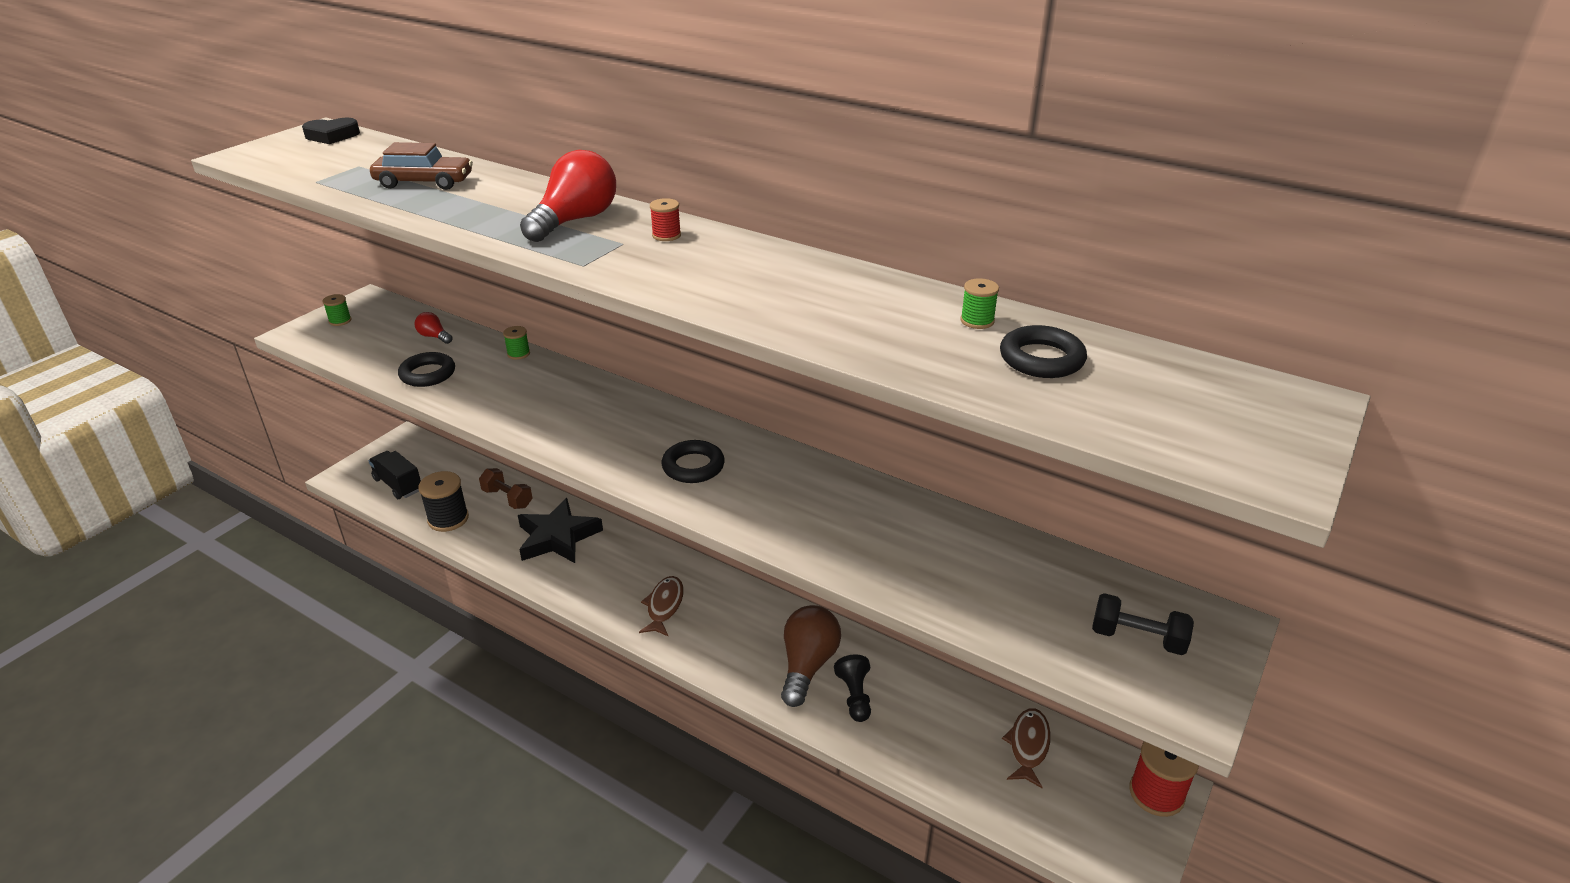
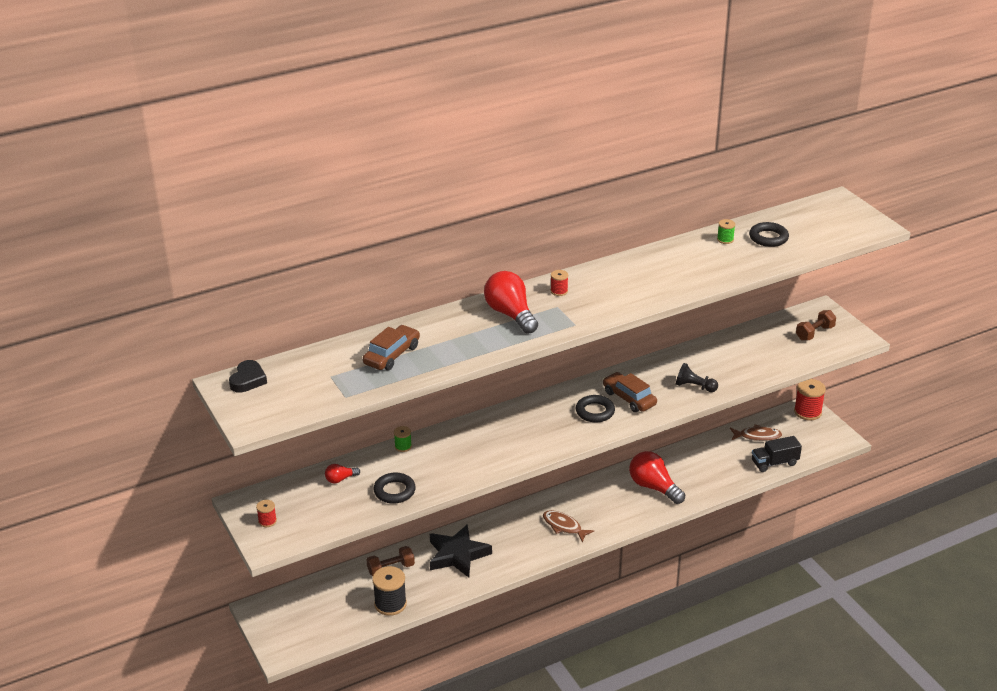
camera: 60 degrees left, 0 degrees up
green spool [323,294,351,326] -> red spool [256,500,277,527]
black truck [368,451,421,499] -> black truck moved to [752,436,802,472]
brown light bulb [781,605,841,707] -> red light bulb [629,451,685,504]
black pawn [834,655,871,722] -> black pawn moved to [676,363,718,392]
brown fish [1002,708,1051,788] -> brown fish turned 135 degrees clockwise [730,424,782,441]
black dumbbell [1092,593,1194,655] -> brown dumbbell [796,310,836,341]
none -> brown car [603,372,657,412]

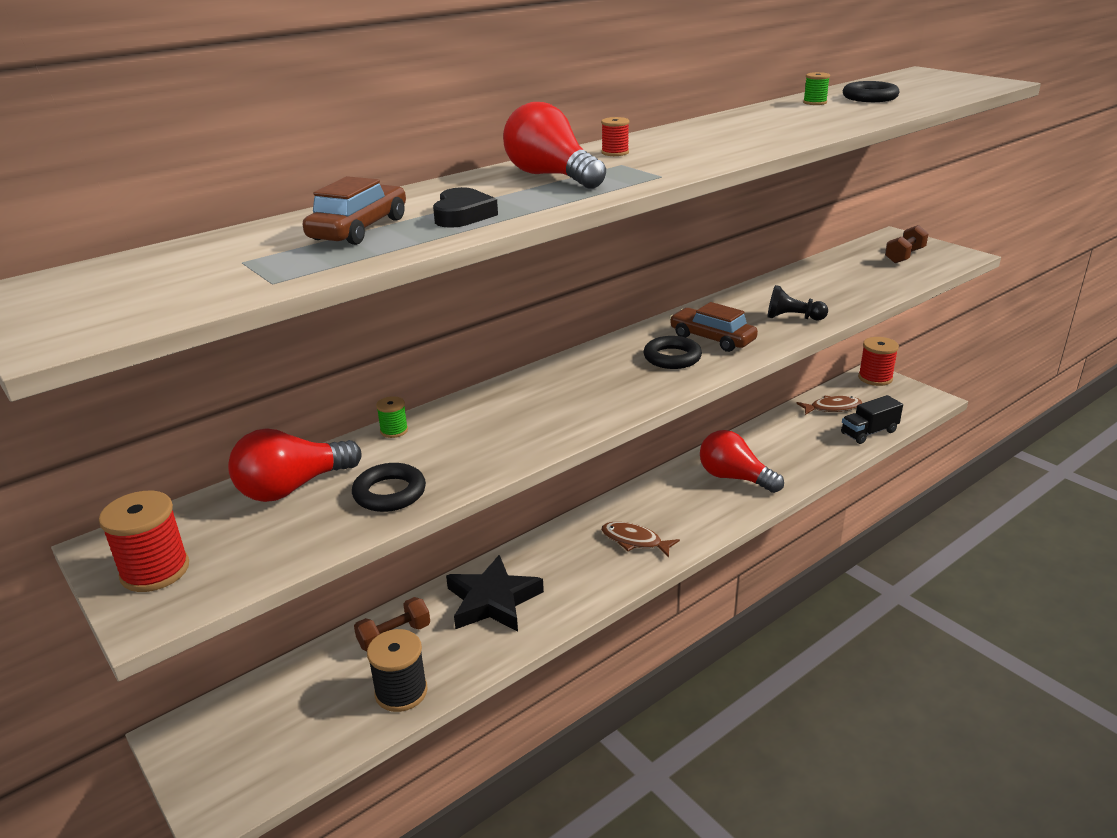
camera: 10 degrees left, 5 degrees down
black heart [229,360,267,393] -> black heart moved to [433,187,498,228]
red spool [256,500,277,527] -> red spool [99,491,189,592], size x1.91
red light bulb [325,464,360,484] -> red light bulb [228,428,362,502], size x2.08

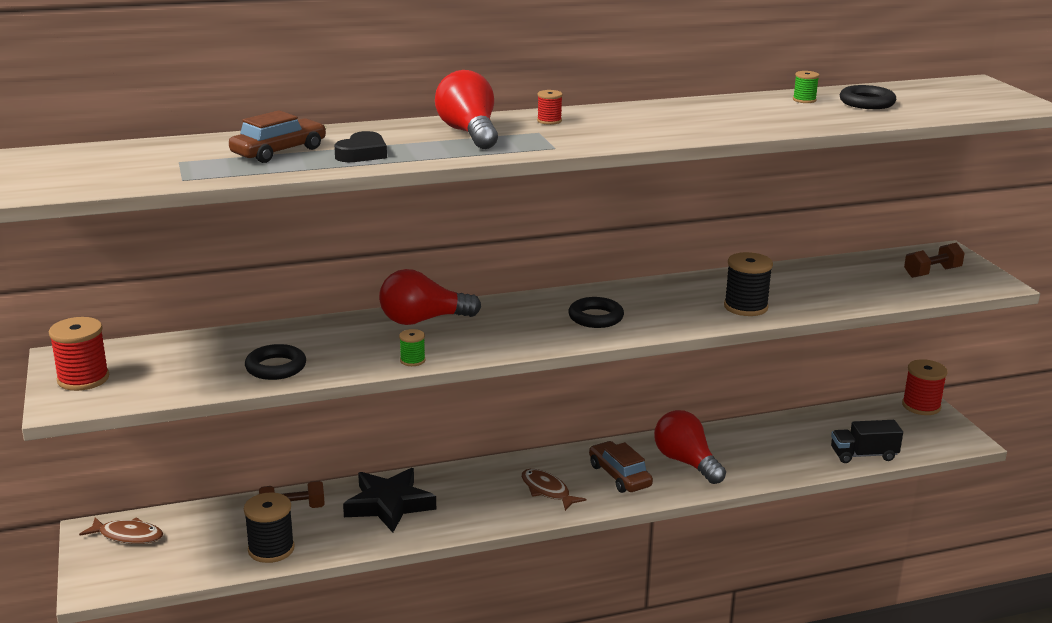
camera: 20 degrees right, 5 degrees down
red light bulb [228,428,362,502] -> red light bulb moved to [379,269,481,325]
green spool [376,396,408,438] -> green spool moved to [399,329,425,366]
brown car [670,302,758,352] -> brown car moved to [589,441,653,493]
black pawn [767,285,828,321] -> black spool [724,252,773,316]
brown fish [796,396,862,415] -> brown fish moved to [79,517,163,544]

